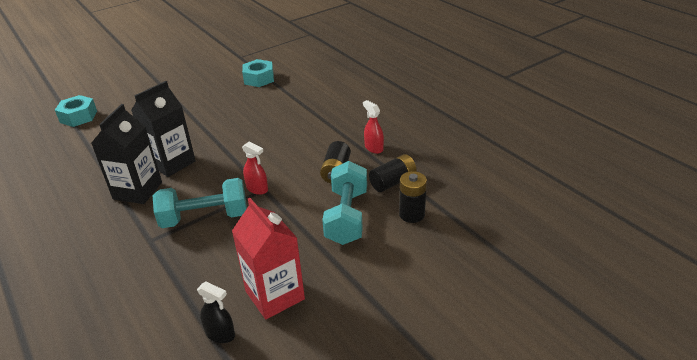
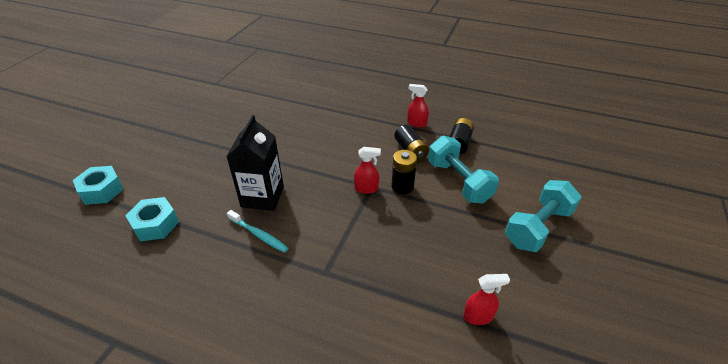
camera: 35 degrees left, 5 degrees up
black carton [91,104,162,204] -> turquoise toothbrush [227,210,288,253]
turquoise dumbbell [153,178,247,228] -> turquoise dumbbell moved to [505,180,581,252]
black spray bottle [197,281,235,343] -> red spray bottle [463,274,510,325]
red carton [232,198,305,320] -> none
turquoise nut [242,59,274,87] -> turquoise nut moved to [125,197,179,241]
black battery [399,171,427,223] -> black battery moved to [392,150,417,194]

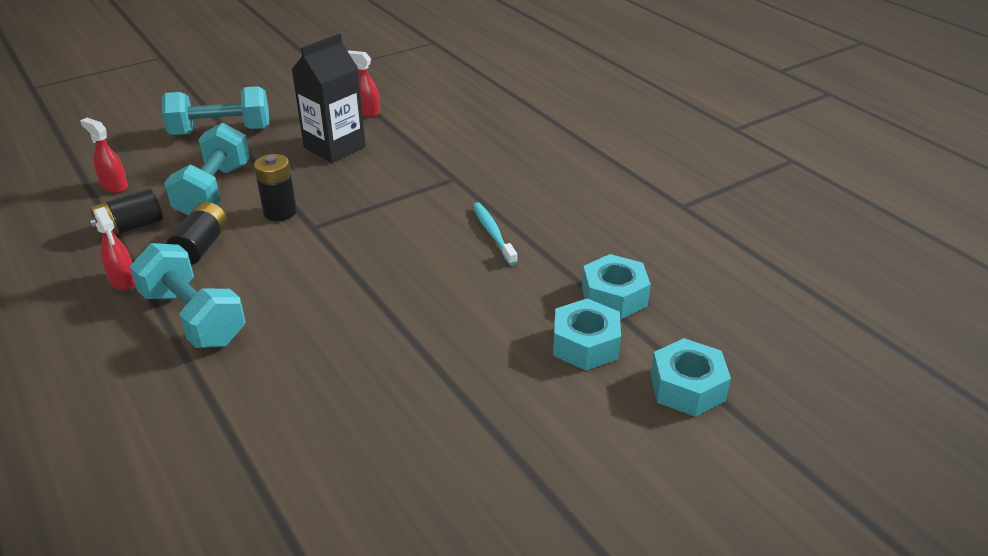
camera: 145 degrees left, 5 degrees down
black carton [226,115,284,211] -> black carton moved to [292,33,366,163]
red spray bottle [354,147,381,194] -> red spray bottle moved to [80,118,128,193]
none -> turquoise dumbbell [130,243,246,348]
none -> turquoise nut [553,298,621,370]

